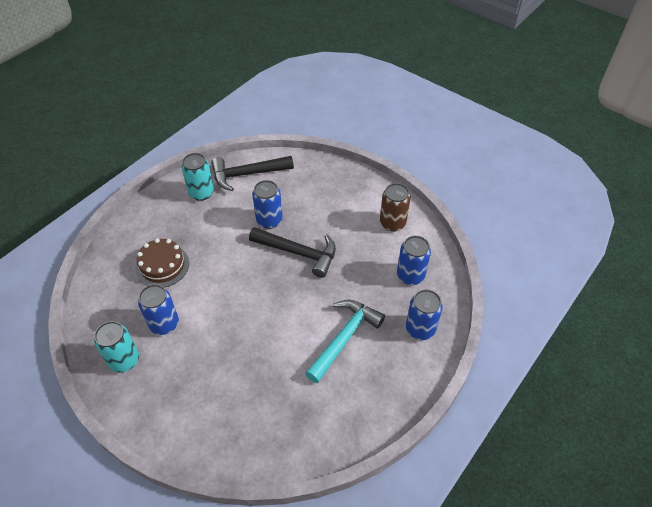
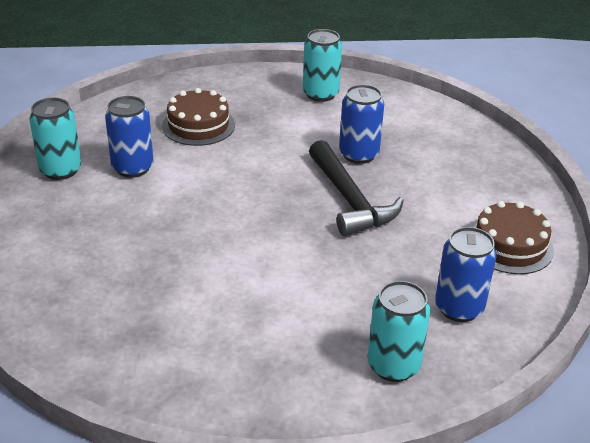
camera: 45 degrees right, 15 degrees down
black hammer [211,156,294,191] -> none
turquoise hammer [305,300,385,383] -> none
brown can [380,183,411,232] -> brown cake [473,201,554,274]
blue can [406,289,443,340] -> turquoise can [368,281,430,382]

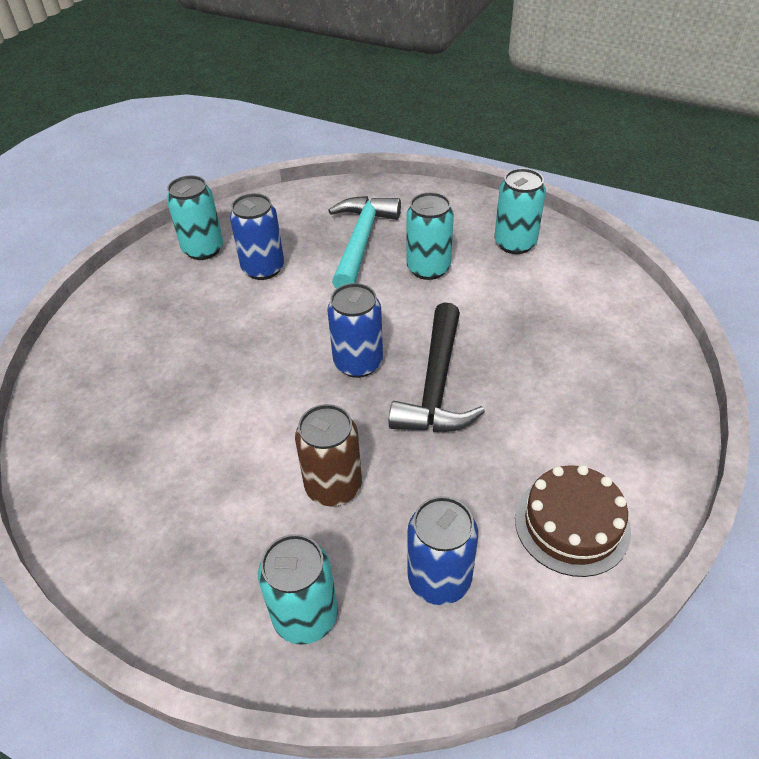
camera: 35 degrees right, 10 degrees up
brown cake [162,88,235,146] -> turquoise hammer [328,196,401,289]
blue can [339,84,384,164] -> blue can moved to [327,283,383,378]
none -> brown can [295,404,362,506]
none -> turquoise can [406,192,454,280]

